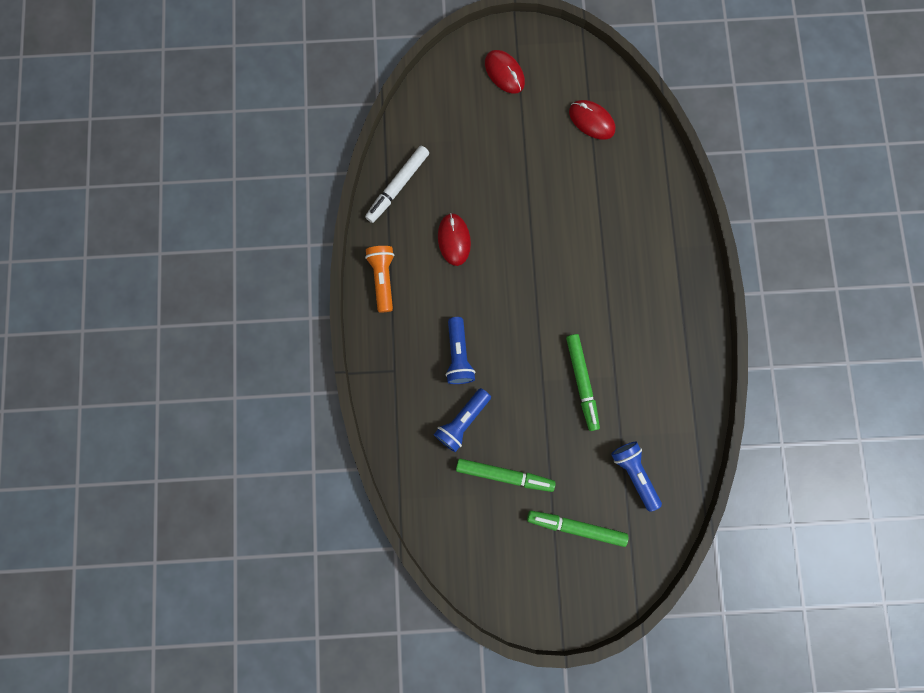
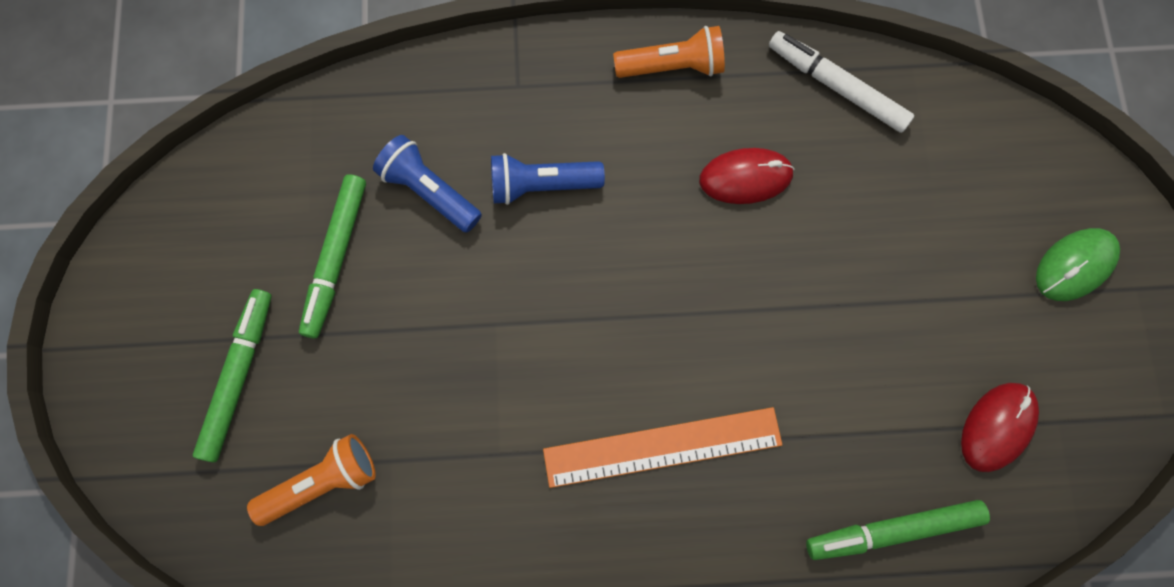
camera: 90 degrees right, 5 degrees down
red mouse [485,50,525,94] -> green mouse [1036,228,1120,301]
green marker [566,334,600,431] -> green marker moved to [806,500,990,560]
blue flashlight [611,442,662,512] -> orange flashlight [247,434,376,526]
none -> orange ruler [543,407,782,488]

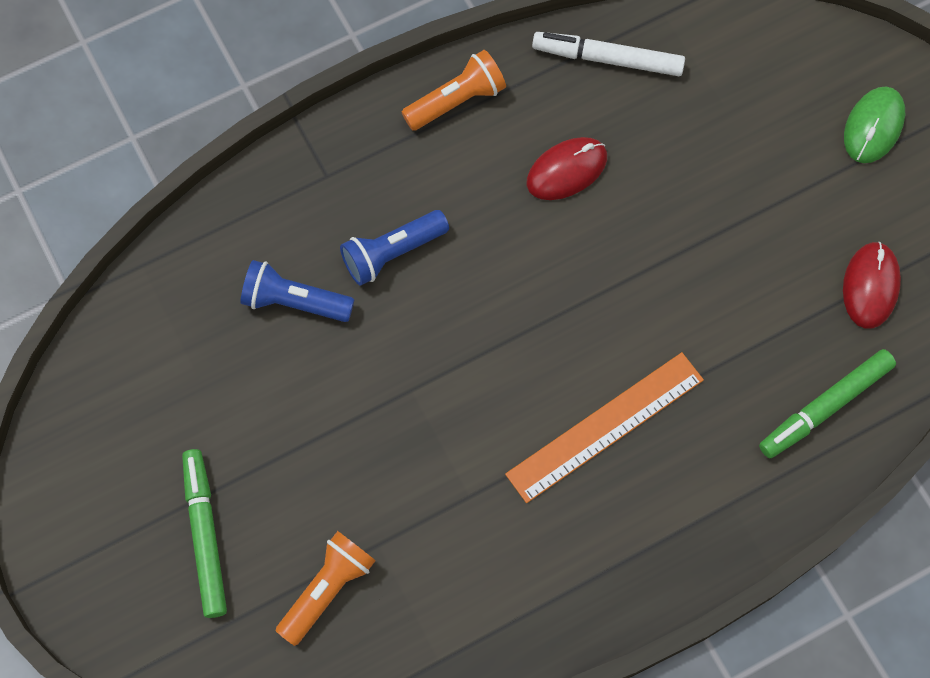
camera: 25 degrees left, 5 degrees down
green marker [299,174,366,339] -> none

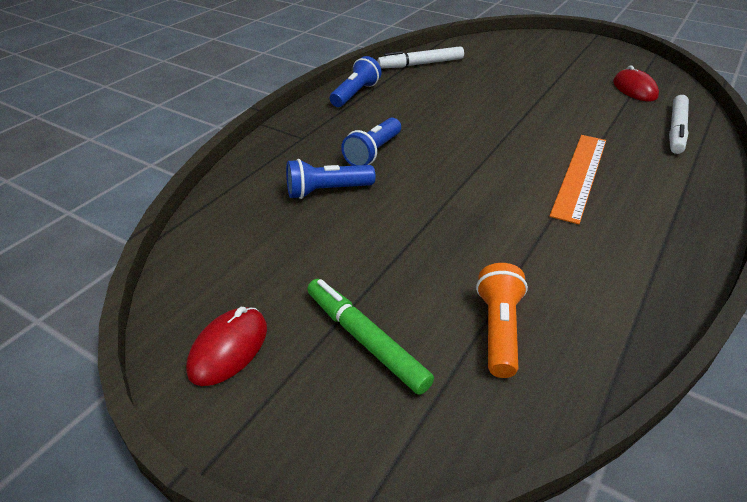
camera: 30 degrees left, 30 degrees down
orange flashlight [402,50,506,131] -> blue flashlight [330,56,382,107]
red mouse [527,137,607,200] -> red mouse moved to [186,307,267,386]
green marker [759,349,896,458] -> white marker [669,95,689,154]
green mouse [844,87,905,163] -> none

